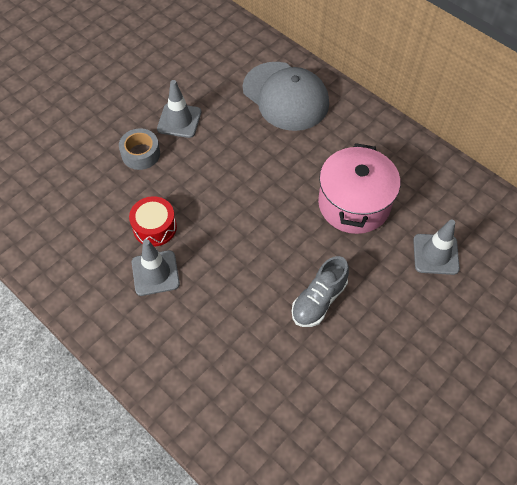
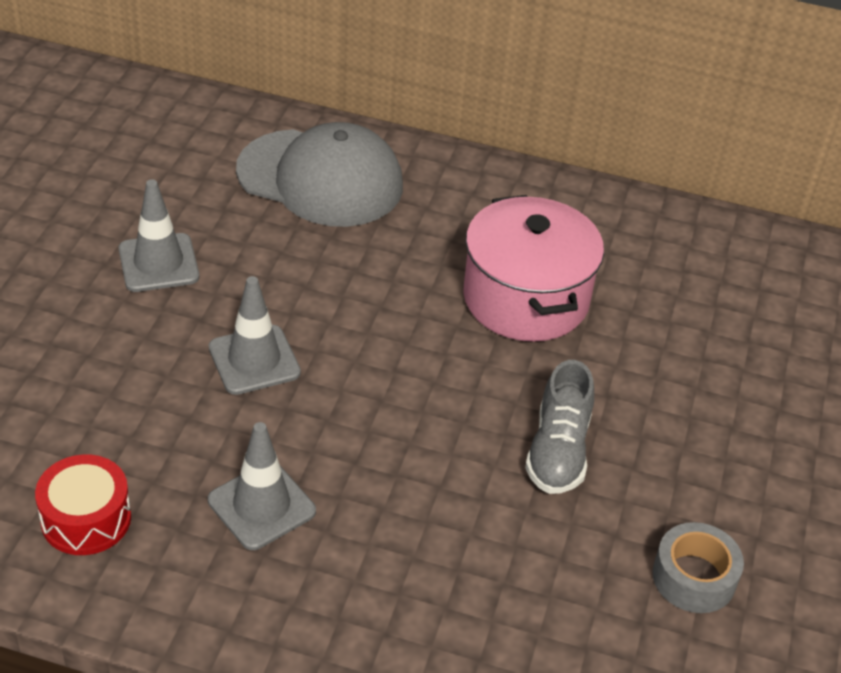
camera: 30 degrees left, 15 degrees down
grey tape [119,128,160,170] -> grey tape moved to [652,522,744,613]
red drum [129,196,177,247] -> red drum moved to [35,454,131,555]
grey traffic cone [413,219,460,275] -> grey traffic cone moved to [209,276,301,395]

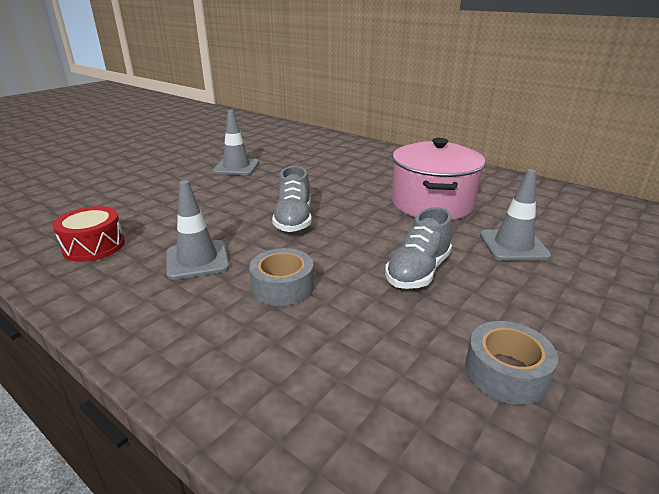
camera: 25 degrees right, 15 degrees down
grey traffic cone [209,276,301,395] -> grey traffic cone moved to [480,169,551,261]
grey cap [236,122,403,227] -> none
none -> grey tape [249,248,314,306]
none -> grey shoe [272,166,312,232]

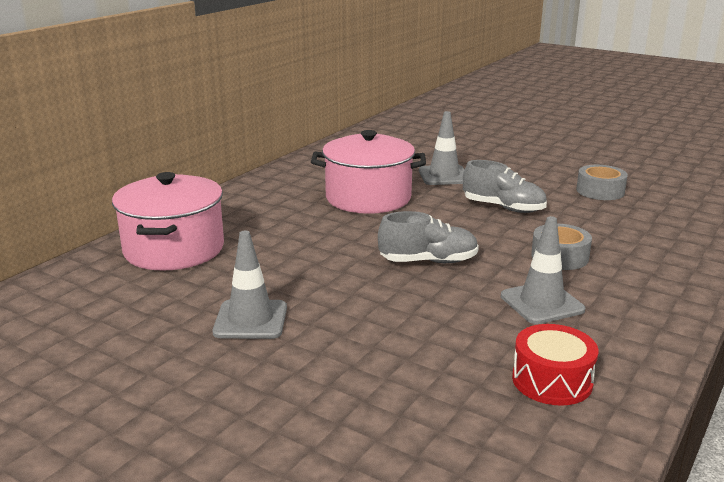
camera: 95 degrees left, 5 degrees down
none -> pink pot [112,172,224,271]

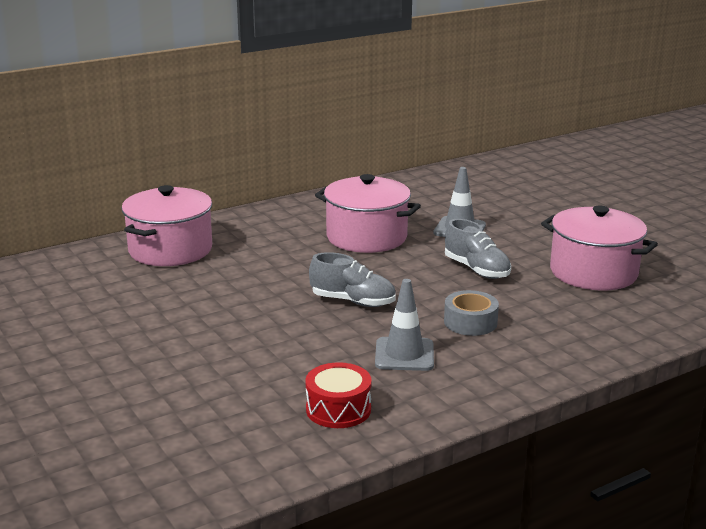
camera: 25 degrees right, 0 degrees up
grey traffic cone [212,231,287,339] -> none
grey tape [576,165,628,200] -> pink pot [541,205,658,290]

